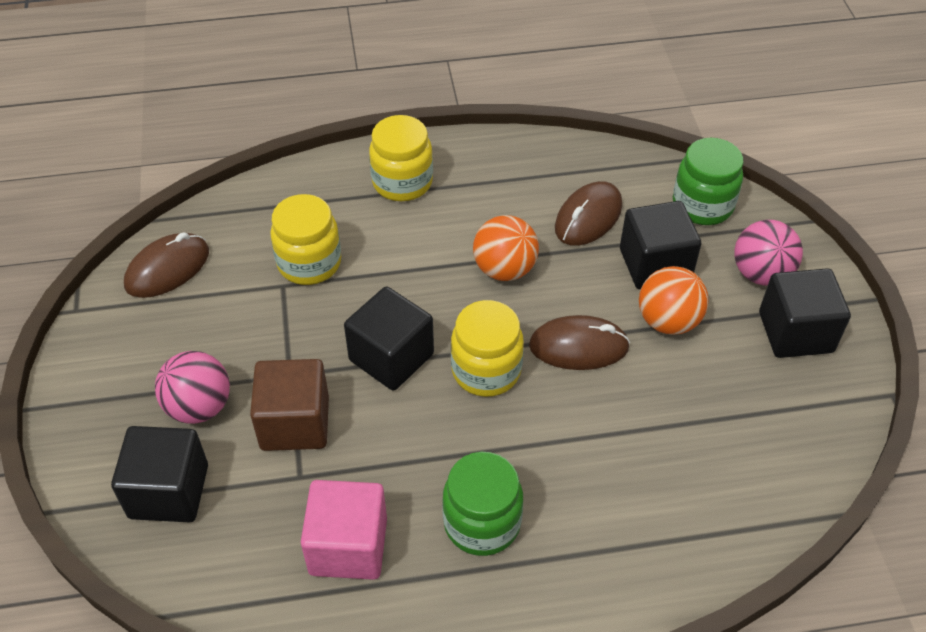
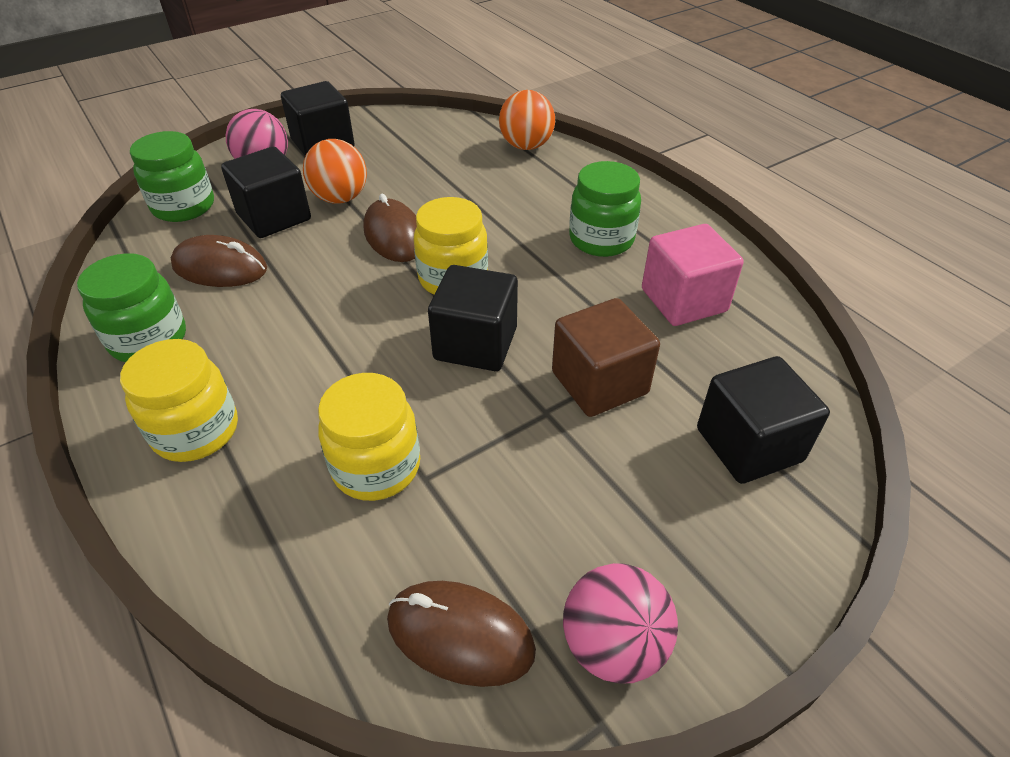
camera: 115 degrees left, 5 degrees down
pink ball [155,351,230,424] -> pink ball moved to [563,563,678,684]
orange ball [473,215,539,281] -> orange ball moved to [499,90,555,150]
none -> green jar [77,253,186,362]

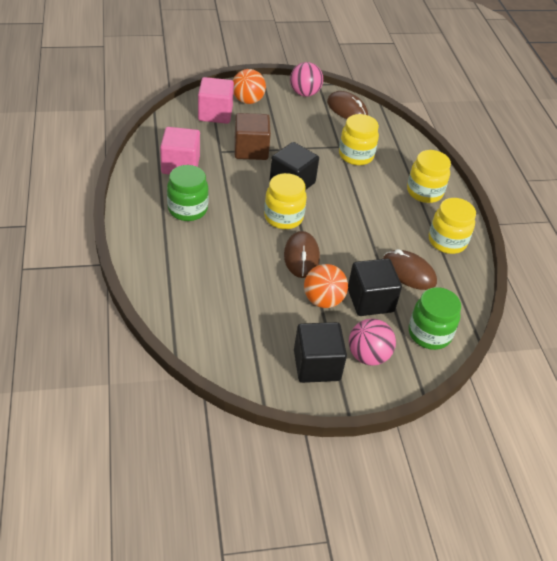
camera: 160 degrees left, 0 degrees up
green jar [77,253,186,362] -> yellow jar [429,198,476,254]
orange ball [499,90,555,150] -> orange ball moved to [233,69,266,104]
black cube [697,356,830,484] -> pink cube [198,77,234,124]

